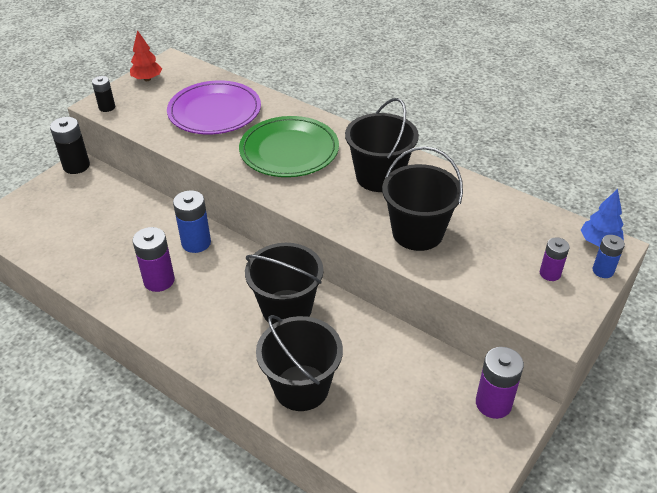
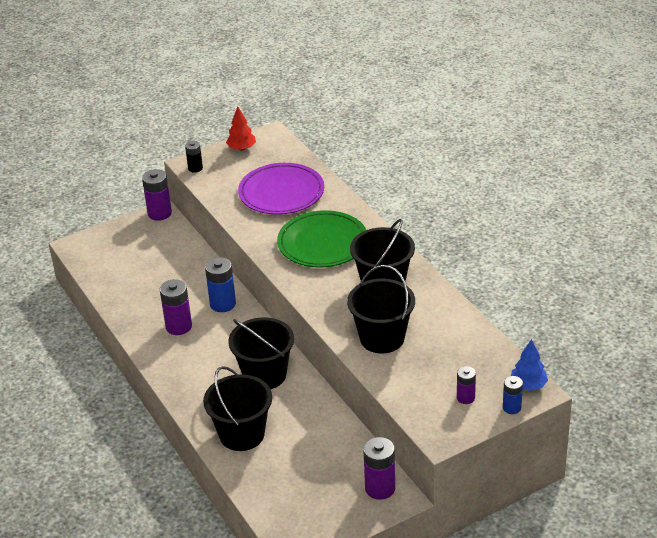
camera: 25 degrees right, 5 degrees down
black battery [50,117,90,174] -> purple battery [142,169,172,221]

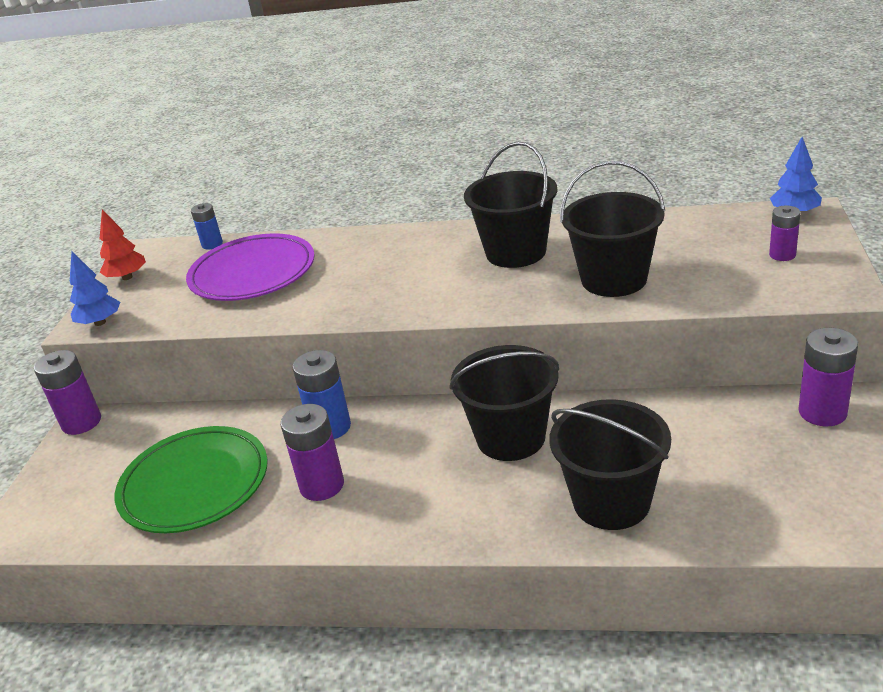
camera: 50 degrees left, 5 degrees down
black battery [185,141,203,173] -> blue tree [70,252,120,326]
green plate [277,210,366,268] -> green plate moved to [115,426,268,533]
blue battery [503,376,523,414] -> blue battery moved to [191,203,223,249]

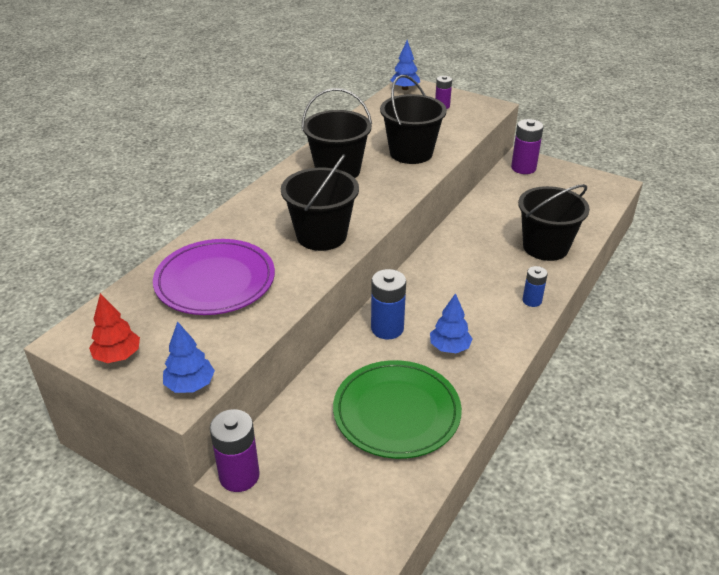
camera: 70 degrees left, 5 degrees up
blue battery [191,203,223,249] -> blue battery moved to [523,266,548,307]
purple battery [280,404,344,501] -> blue tree [430,293,473,353]
black bucket [449,345,559,461] -> black bucket moved to [281,154,359,251]

